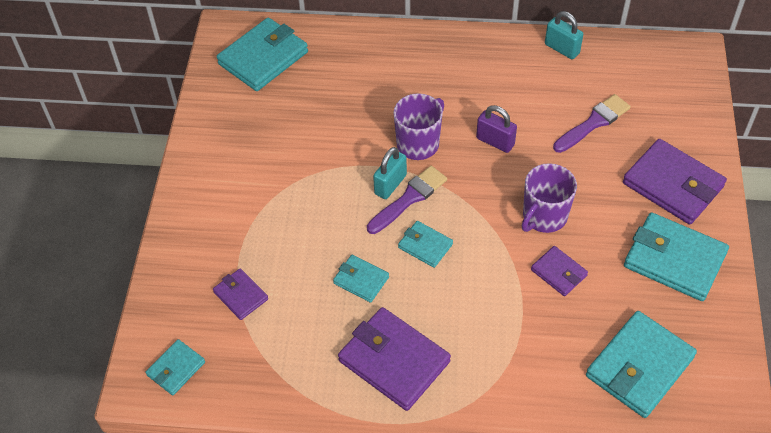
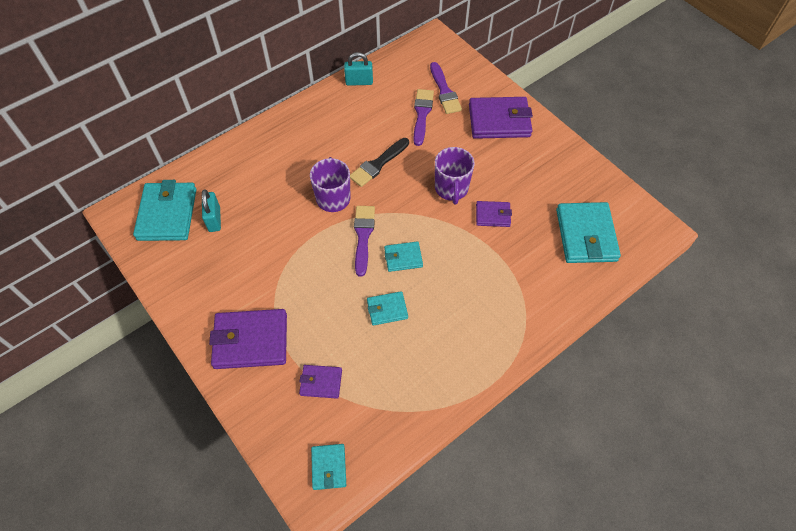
camera: 45 degrees left, 5 degrees up
purple wallet [338,307,451,411] -> purple wallet moved to [209,309,287,369]
turquoise padlock [373,147,407,199] -> turquoise padlock moved to [202,189,221,232]
purple padlock [476,105,517,153] -> black brush [350,138,409,187]
turquoise wallet [624,212,729,301] -> none
none -> purple brush [430,62,462,114]

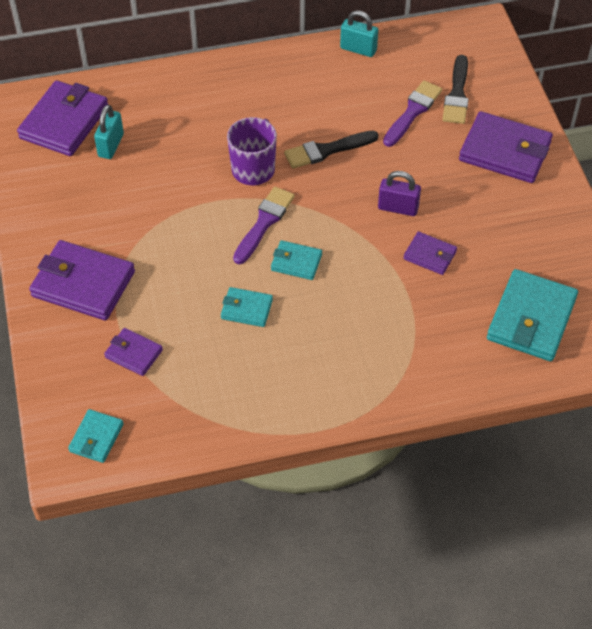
camera: 25 degrees right, 5 degrees down
turquoise wallet [133,180,196,241] -> purple wallet [17,80,108,156]
purple brush [430,62,462,114] -> black brush [442,55,469,124]
purple mug [435,147,474,204] -> purple padlock [378,171,421,216]

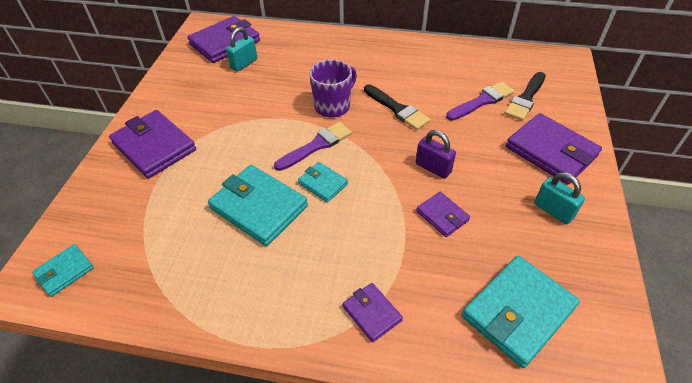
camera: 25 degrees right, 5 degrees down
purple wallet [104,328,163,376] -> purple wallet moved to [343,283,403,343]
turquoise wallet [221,287,273,327] -> turquoise wallet [208,165,308,246], size x1.89
black brush [284,131,379,169] -> black brush turned 135 degrees counterclockwise [364,84,430,130]
turquoise padlock [340,10,378,57] -> turquoise padlock moved to [534,172,585,225]

